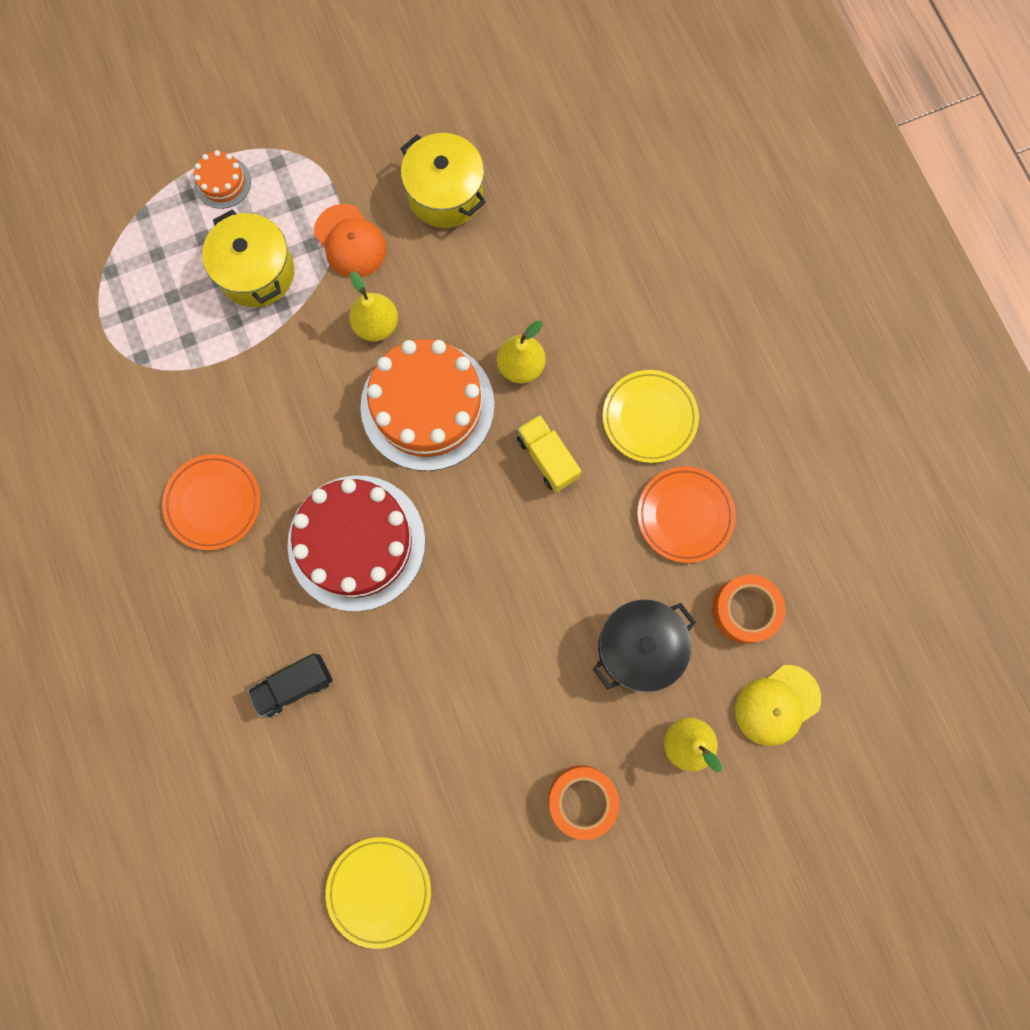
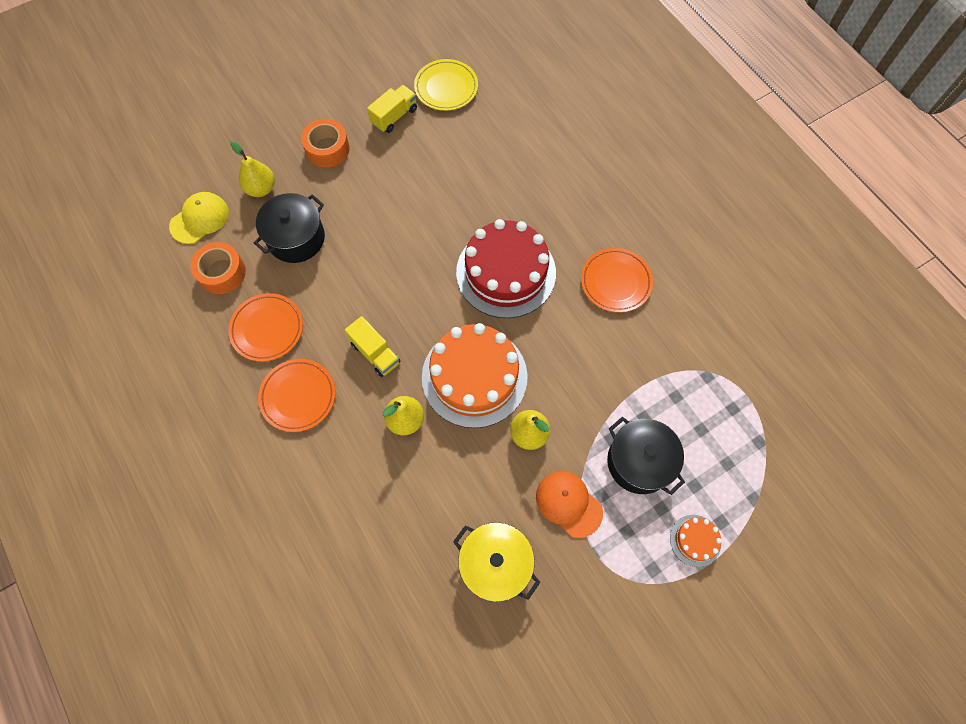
camera: 170 degrees right, 10 degrees down
yellow pot [202,209,294,307] -> black pot [607,417,685,495]
black truck [247,653,333,717] -> none
yellow plate [602,370,699,463] -> orange plate [258,359,335,432]
none -> yellow truck [367,85,417,133]

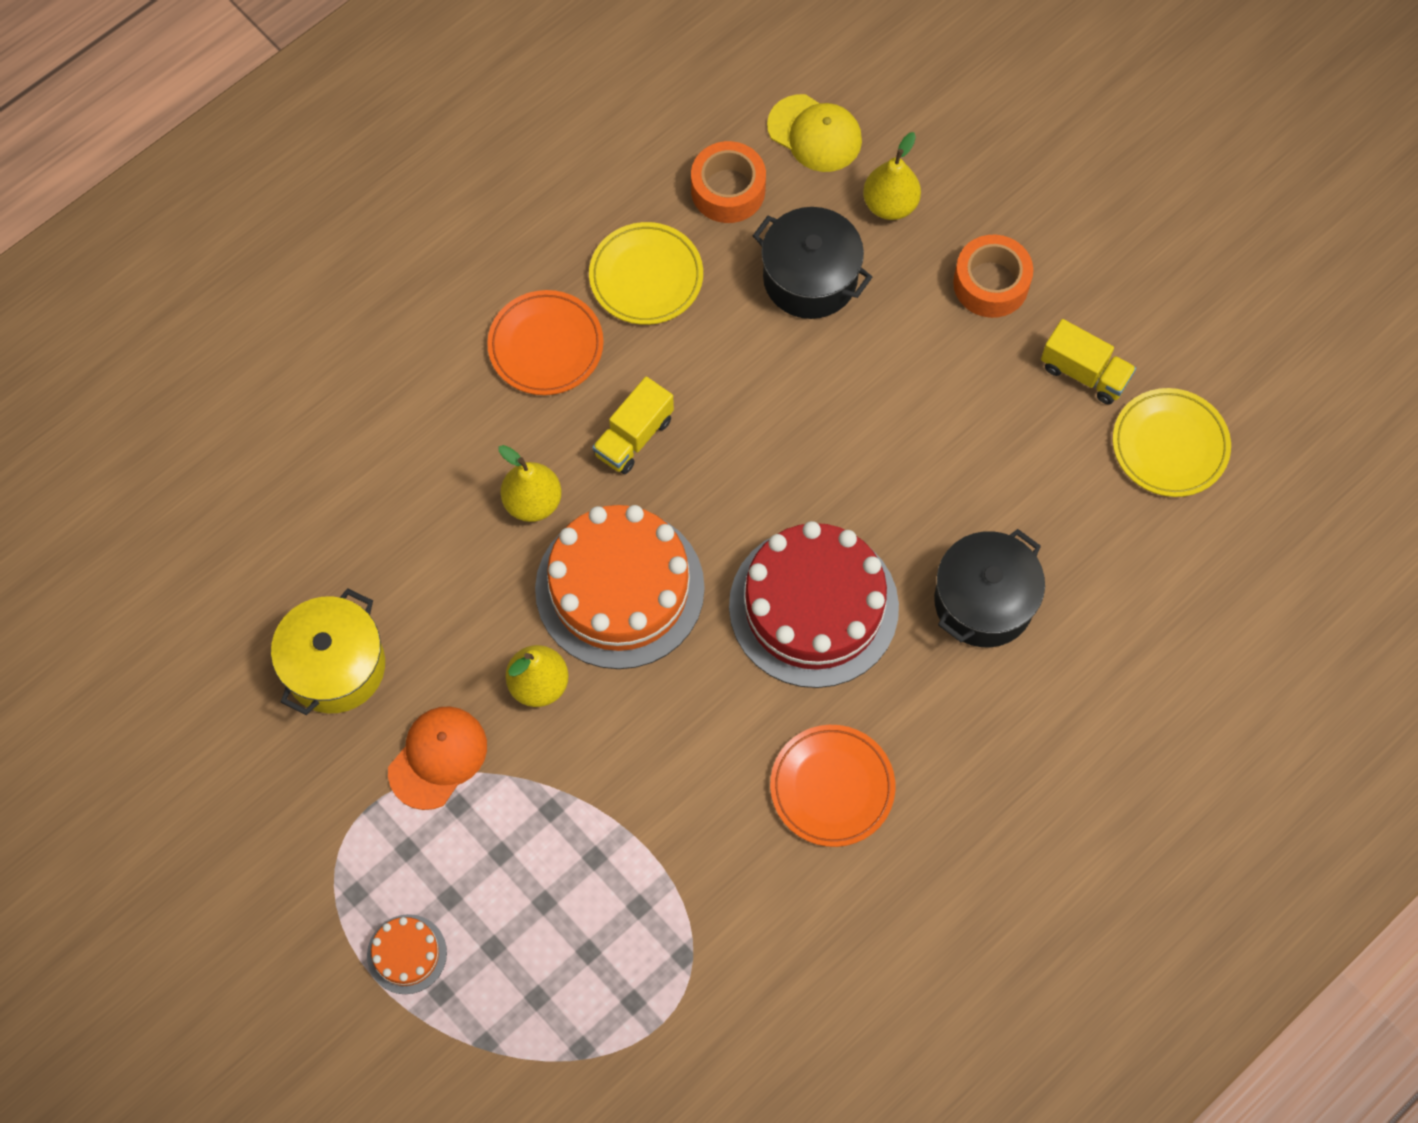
camera: 80 degrees right, 0 degrees up
orange plate [228,293,303,362] -> yellow plate [589,222,703,325]
black pot [607,417,685,495] -> black pot moved to [934,529,1045,647]

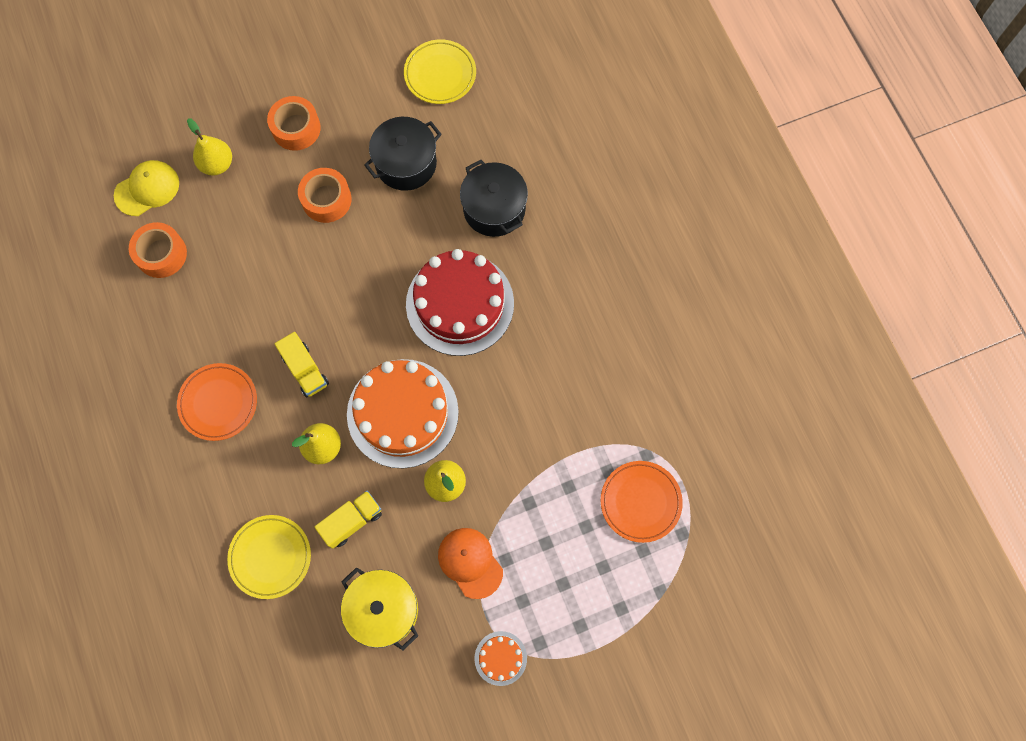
camera: 70 degrees left, 5 degrees up
orange cake [367,914,447,994] -> orange cake moved to [474,631,527,686]
yellow plate [589,222,703,325] -> yellow plate moved to [227,515,311,599]
black pot [753,207,872,319] -> black pot moved to [364,117,442,191]
orange plate [770,725,895,847] -> orange plate moved to [601,461,683,543]
yellow truck [1041,319,1136,405] -> yellow truck moved to [315,491,382,549]
none -> orange tape [298,168,352,223]

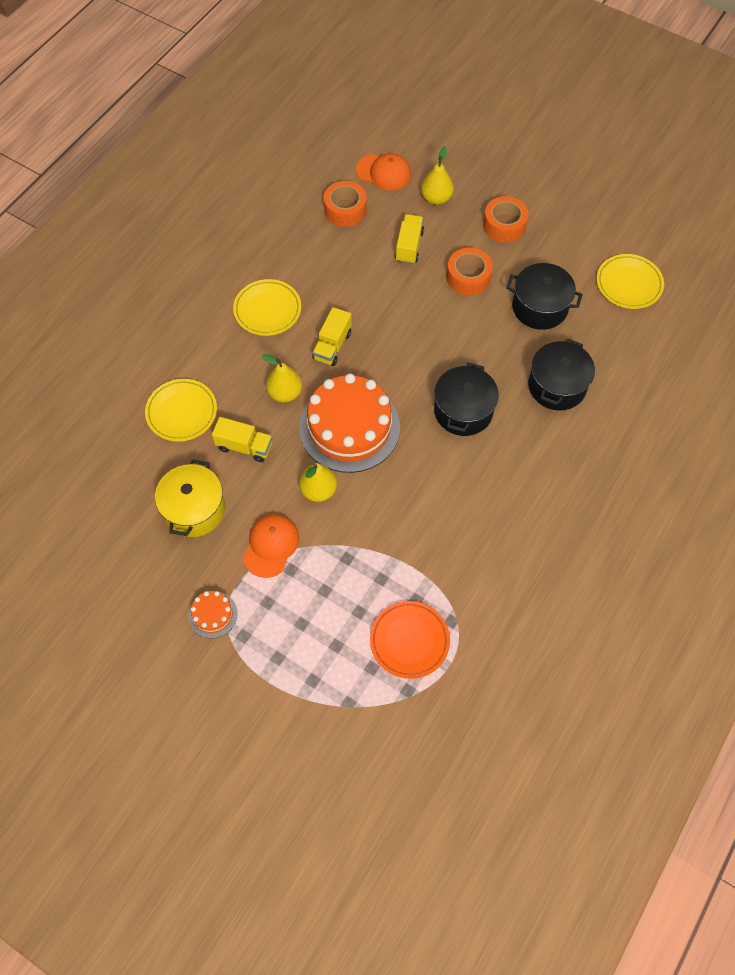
camera: 55 degrees right, 10 degrees down
yellow cap [114,160,179,216] -> orange cap [356,153,411,190]
orange plate [177,363,257,441] -> yellow plate [233,279,301,336]
red cake [406,249,514,356] -> black pot [434,362,499,436]
none -> yellow truck [395,214,424,264]

